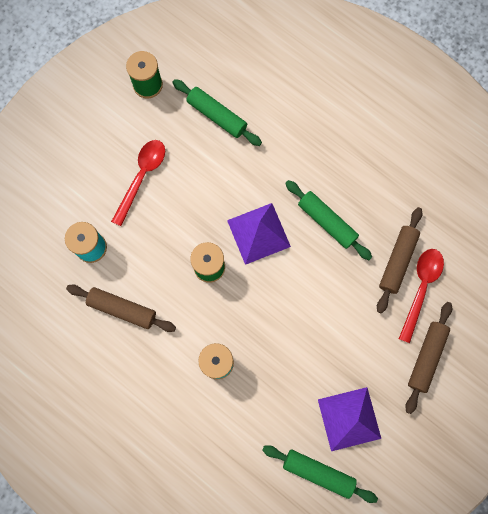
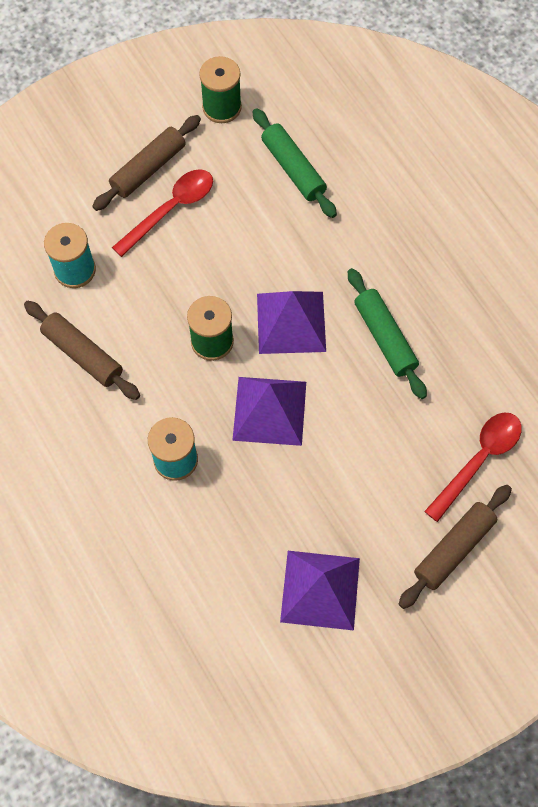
camera: 20 degrees right, 10 degrees down
green rolling pin [262,445,378,503] -> none
brown rolling pin [377,207,423,314] -> brown rolling pin moved to [92,115,201,211]
none -> purple pyramid [232,377,306,446]

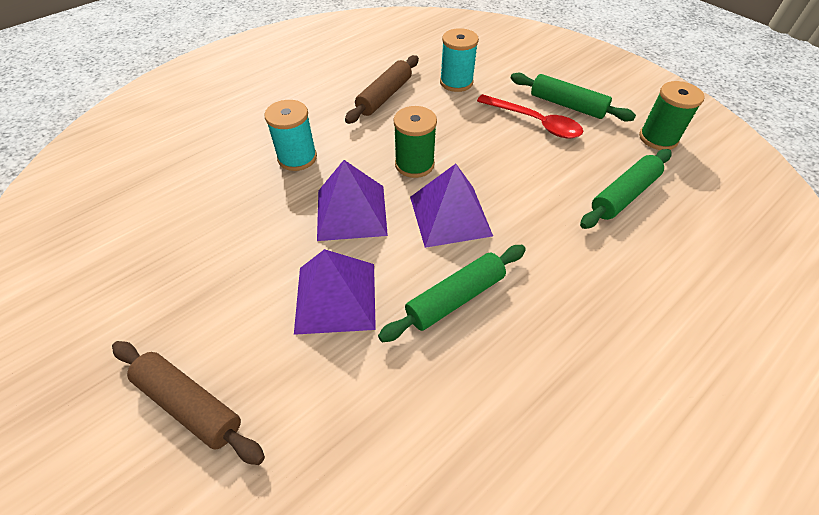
camera: 80 degrees right, 15 degrees down
brown rolling pin [92,115,201,211] -> green rolling pin [510,73,636,122]
purple pyramid [280,551,360,630] -> purple pyramid moved to [294,249,376,335]
red spoon [424,412,522,522] -> none

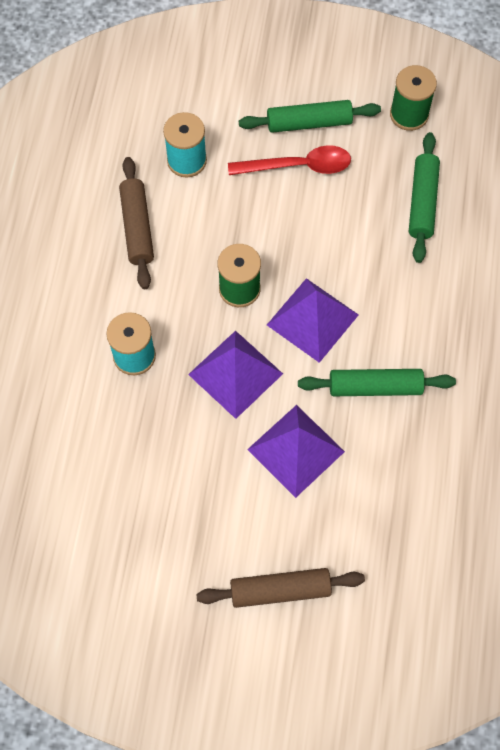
camera: 40 degrees left, 15 degrees up
green rolling pin [378,245,526,342] -> green rolling pin turned 75 degrees clockwise [298,369,456,396]

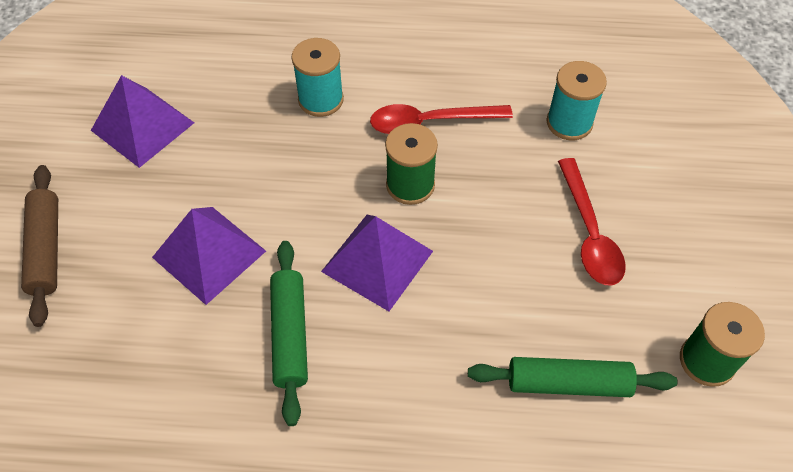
camera: 85 degrees right, 10 degrees down
brown rolling pin [119,157,154,289] -> none
purple pyramid [188,331,283,419] -> purple pyramid moved to [91,75,194,168]
green rolling pin [239,100,381,133] -> none
none -> red spoon [370,104,513,134]

